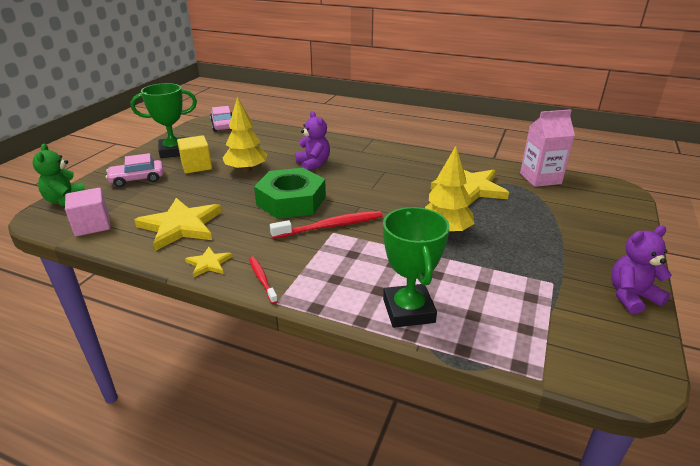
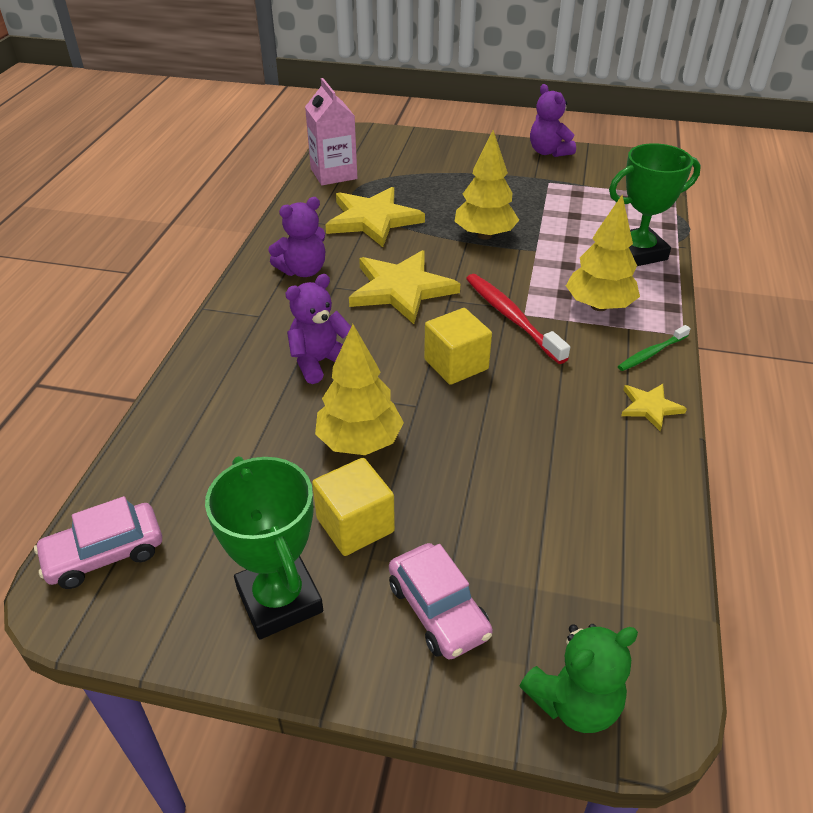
camera: 100 degrees left, 10 degrees up
pink cube [65,188,110,236] -> none
yellow star [134,198,222,251] -> yellow star moved to [349,250,460,324]
red toothbrush [249,256,278,304] -> green toothbrush [618,325,691,371]
green nut [254,168,326,219] -> yellow cube [424,308,492,385]
none -> purple teddy bear [268,197,325,277]
none -> yellow tree [566,195,640,311]

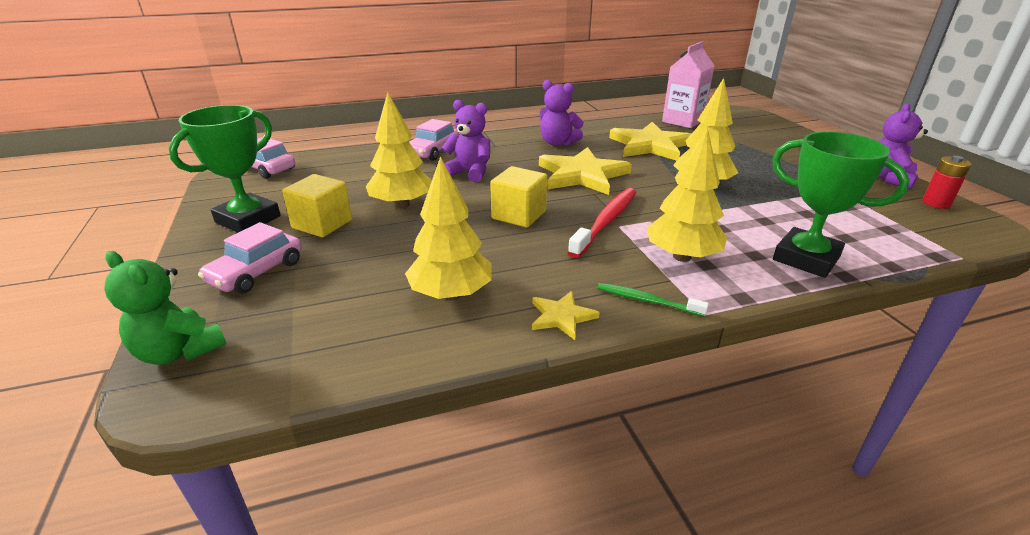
camera: 60 degrees right, 10 degrees down
none -> yellow tree [405,156,492,301]
none -> pink car [409,119,459,161]
none -> red battery [922,156,972,209]

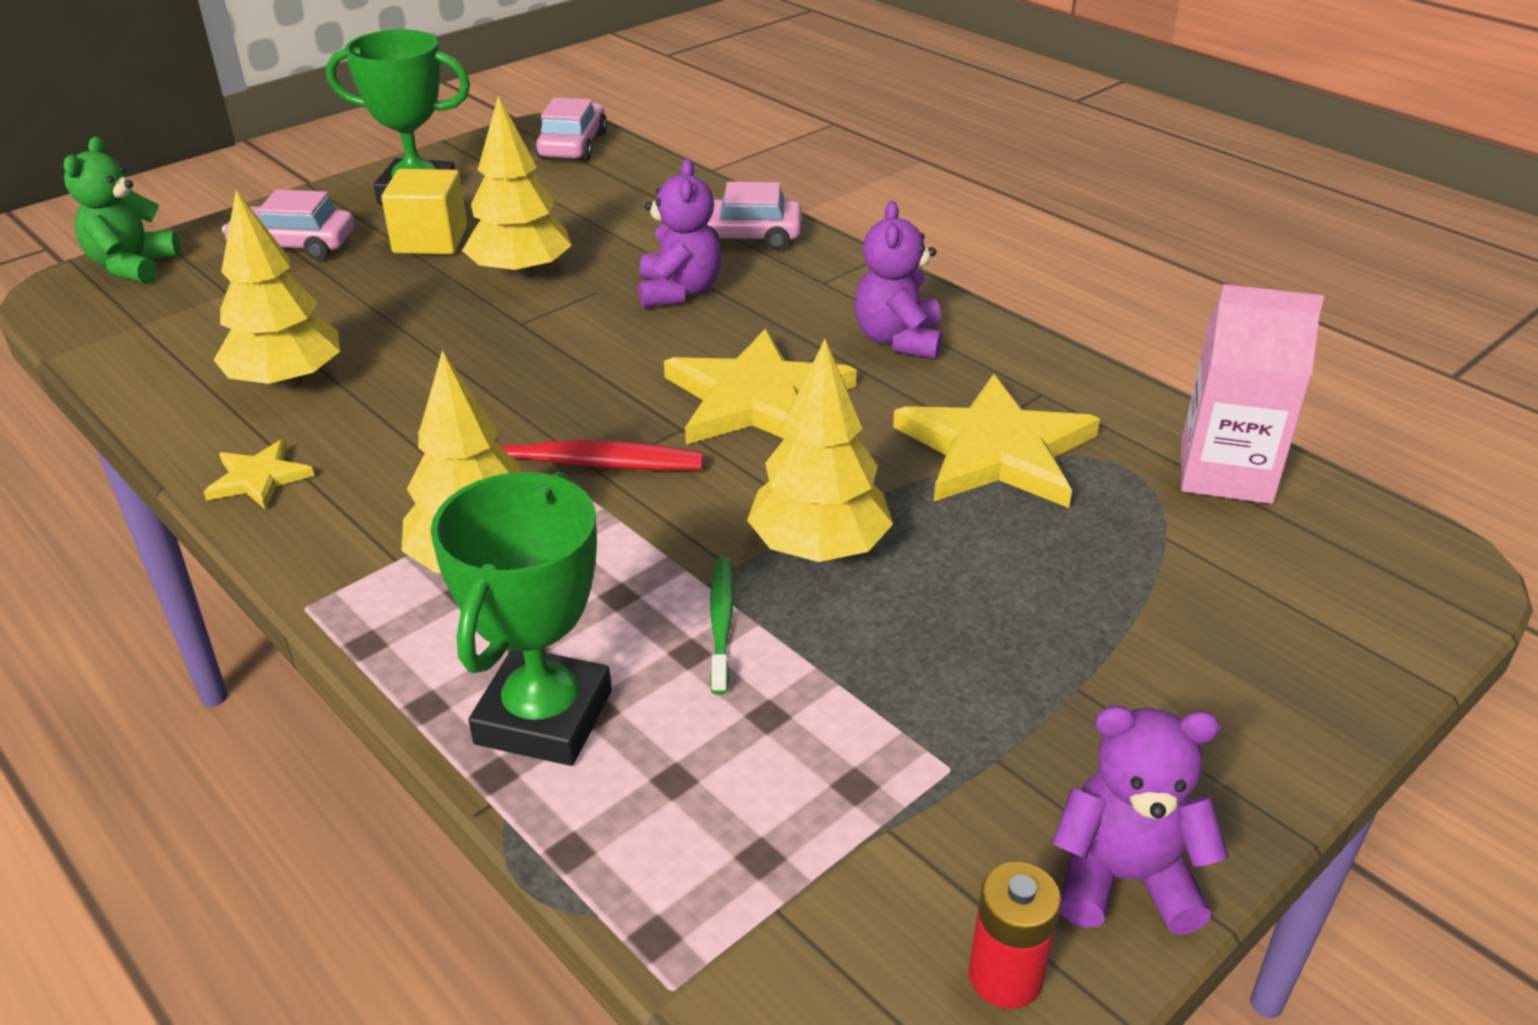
camera: 65 degrees right, 5 degrees up
yellow cube [490,166,547,228] -> none
green toothbrush [597,283,709,317] -> green toothbrush moved to [710,557,734,695]

